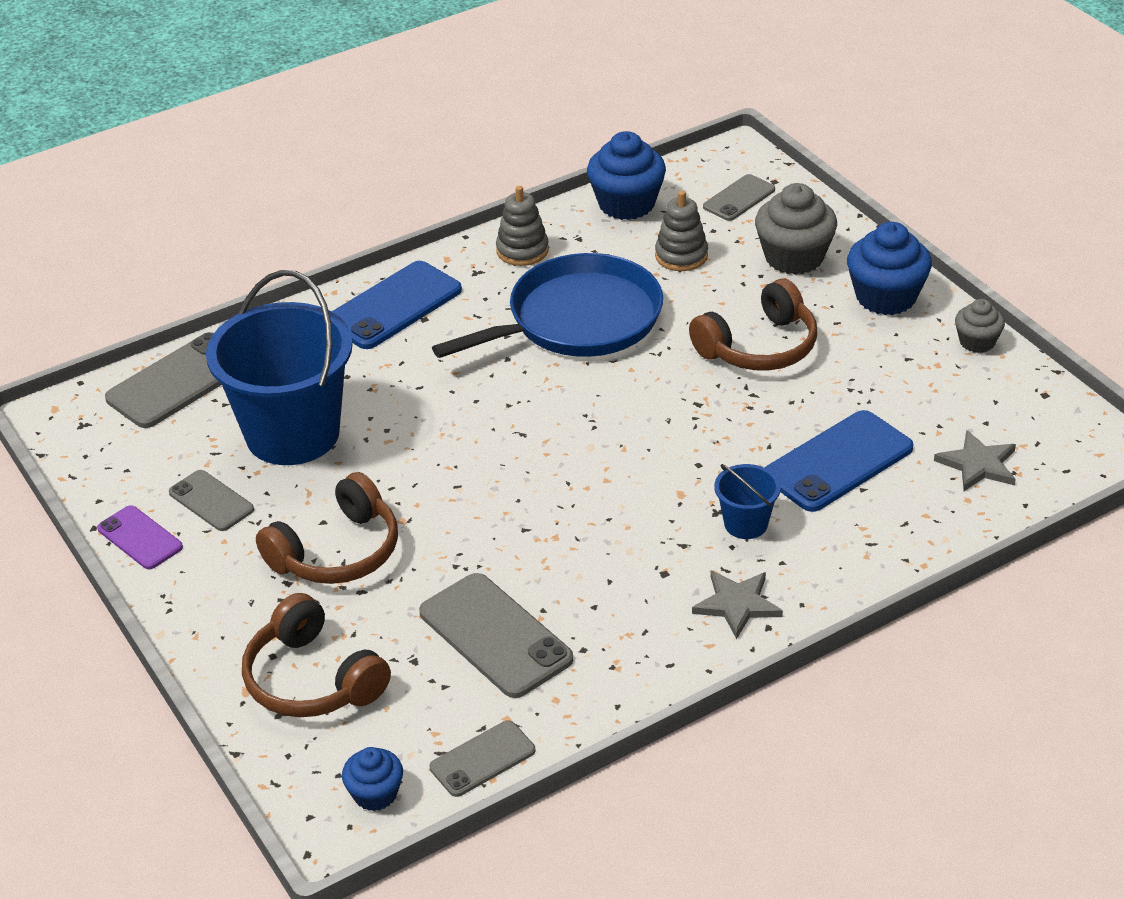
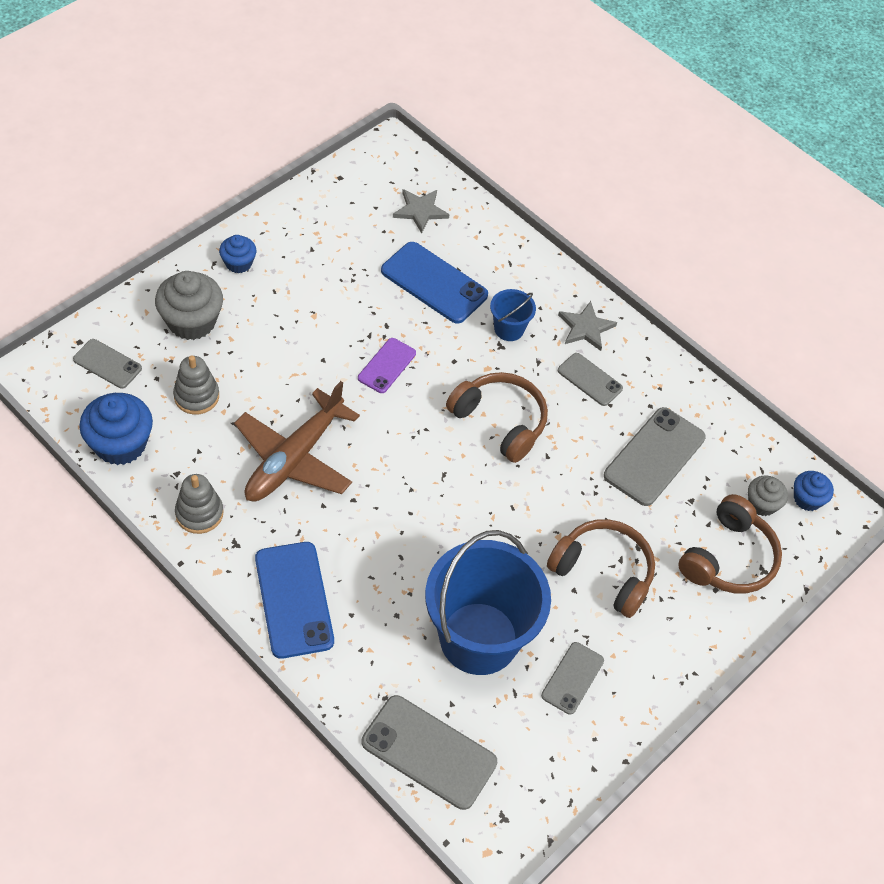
camera: 110 degrees left, 15 degrees up
purple phone [97,505,183,569] -> purple phone moved to [358,338,416,393]
blue phone [331,261,462,349] -> blue phone turned 45 degrees clockwise [255,542,334,659]
grey phone [430,720,535,797] -> grey phone moved to [558,353,623,406]
blue pan [432,253,663,358] -> brown plane [234,381,360,501]
brown headphones [689,279,817,371] -> brown headphones moved to [446,372,548,463]
blue cupcake [847,222,932,315] -> blue cupcake [219,235,256,273], size x0.57
grey cupcake [955,299,1005,353] -> grey cupcake moved to [748,475,788,516]

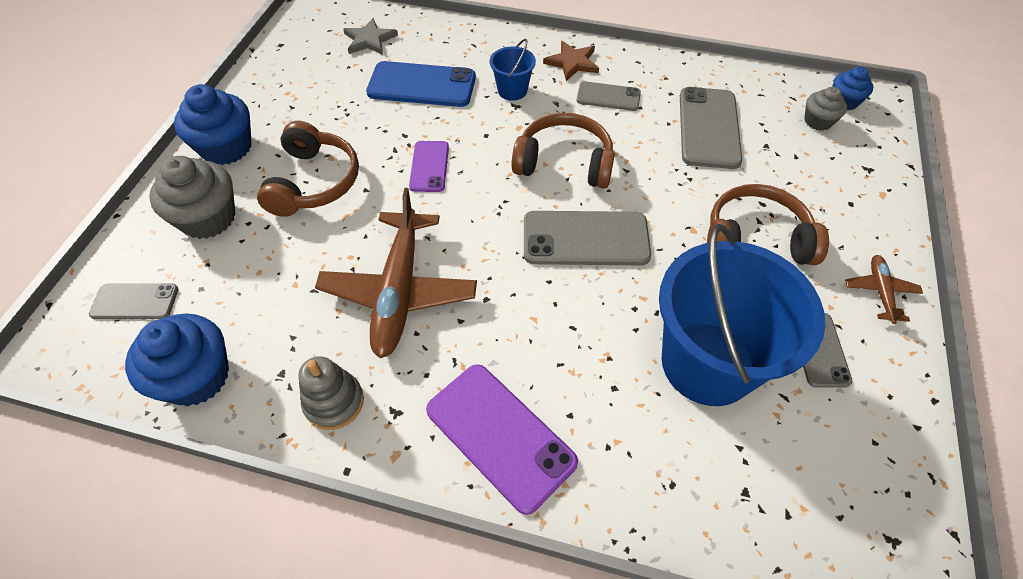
camera: 25 degrees left, 0 degrees up
grey stacking toy [173,355,219,415] -> none
blue cupcake [219,235,256,273] -> blue cupcake [174,84,251,165], size x1.75
blue phone [255,542,334,659] -> purple phone [426,364,578,515]
grey phone [362,695,497,810] -> grey phone moved to [524,211,651,265]
grey star [558,301,617,351] -> brown star [543,41,599,81]
brown headphones [678,494,782,593] -> brown headphones moved to [257,121,359,217]
none -> brown plane [845,255,923,324]

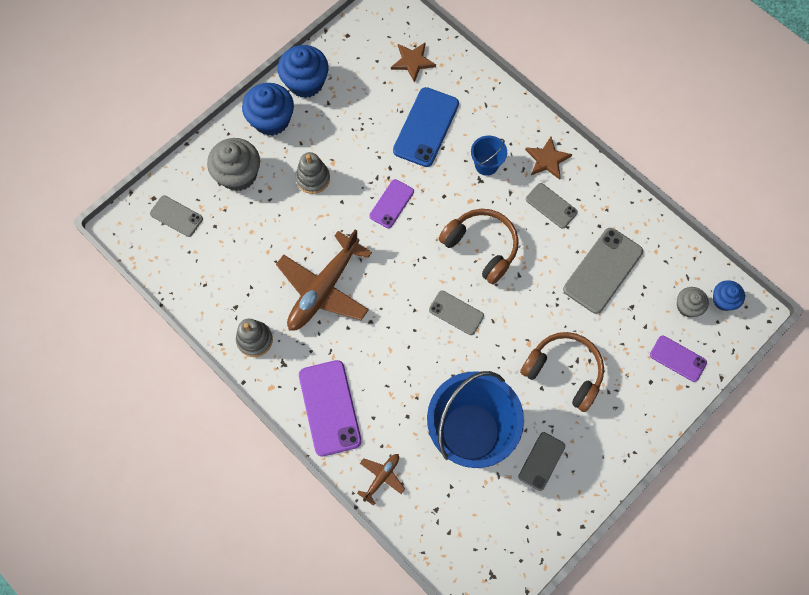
camera: 30 degrees right, 15 degrees up
blue cupcake [125,314,229,406] -> blue cupcake moved to [278,45,329,98]
brown headphones [257,121,359,217] -> grey stacking toy [296,152,330,194]
grey star [343,18,398,55] -> brown star [391,42,436,83]
blue phone [366,61,476,107] -> blue phone turned 75 degrees clockwise [393,87,459,167]
grey phone [524,211,651,265] -> grey phone [429,291,484,335], size x0.59
brown plane [845,255,923,324] -> brown plane moved to [357,454,405,506]
none -> purple phone [650,335,707,382]

